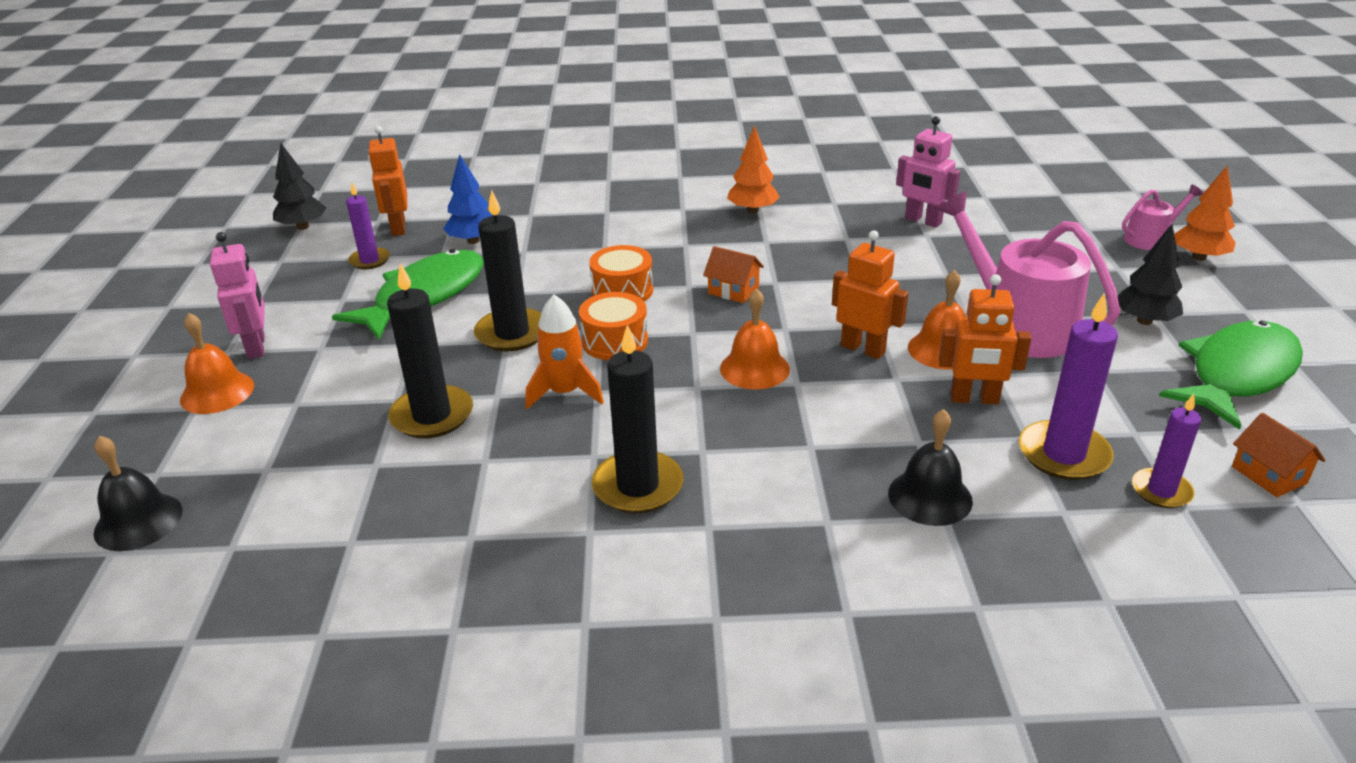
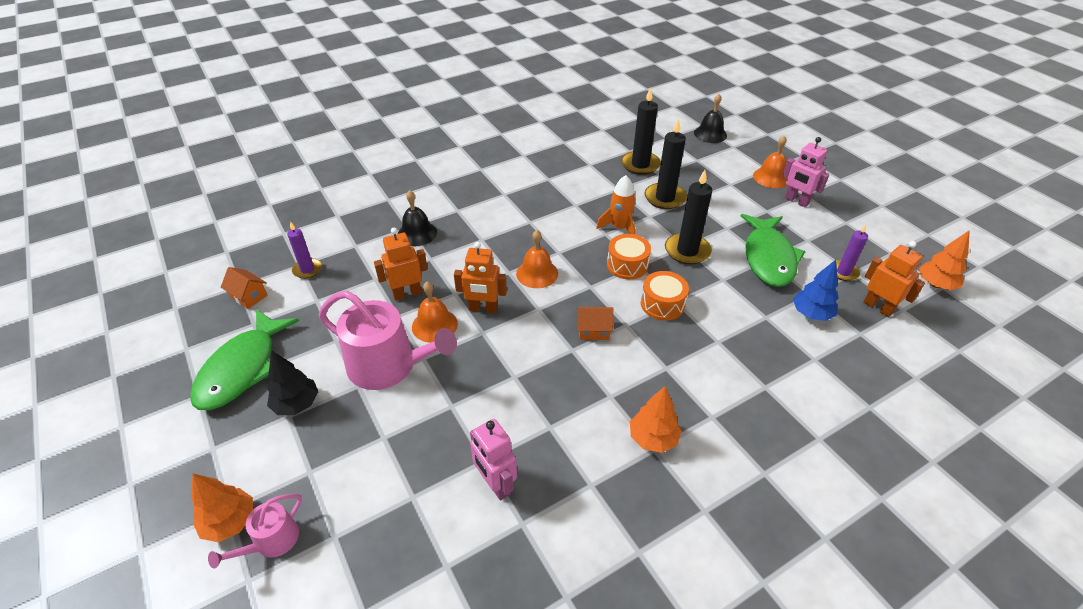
camera: 150 degrees right, 10 degrees up
black tree [273,143,327,230] -> orange tree [919,230,970,290]
black candle [592,324,684,514] -> black candle moved to [621,87,661,175]
pink robot [896,116,960,228] -> pink robot turned 135 degrees counterclockwise [470,419,517,500]
purple candle [1019,292,1118,480] -> none

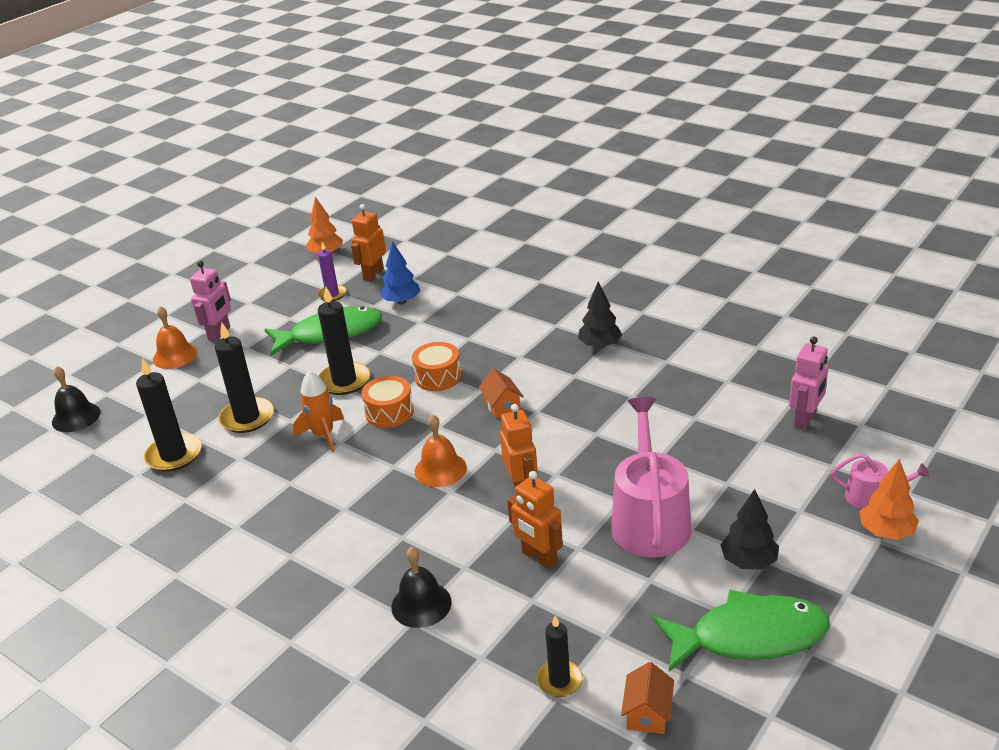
camera: 110 degrees left, 10 degrees down
purple candle [287,221,322,279] -> black candle [537,616,583,697]
orange bell [412,281,458,343] -> none
pink robot [470,419,517,500] -> pink robot moved to [789,336,829,430]
orange tree [630,386,682,453] -> black tree [578,282,622,349]

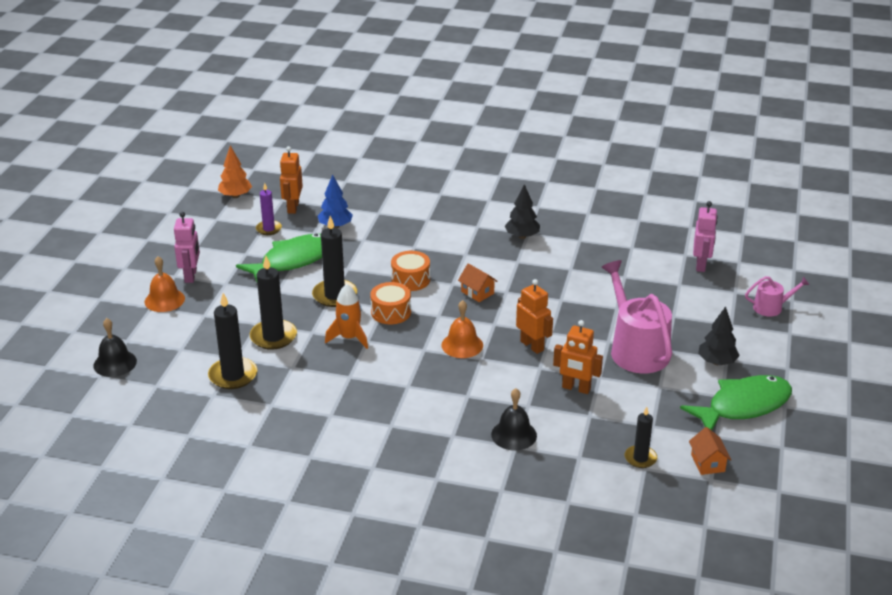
camera: 25 degrees left, 0 degrees up
orange tree [859,459,919,540] -> none

